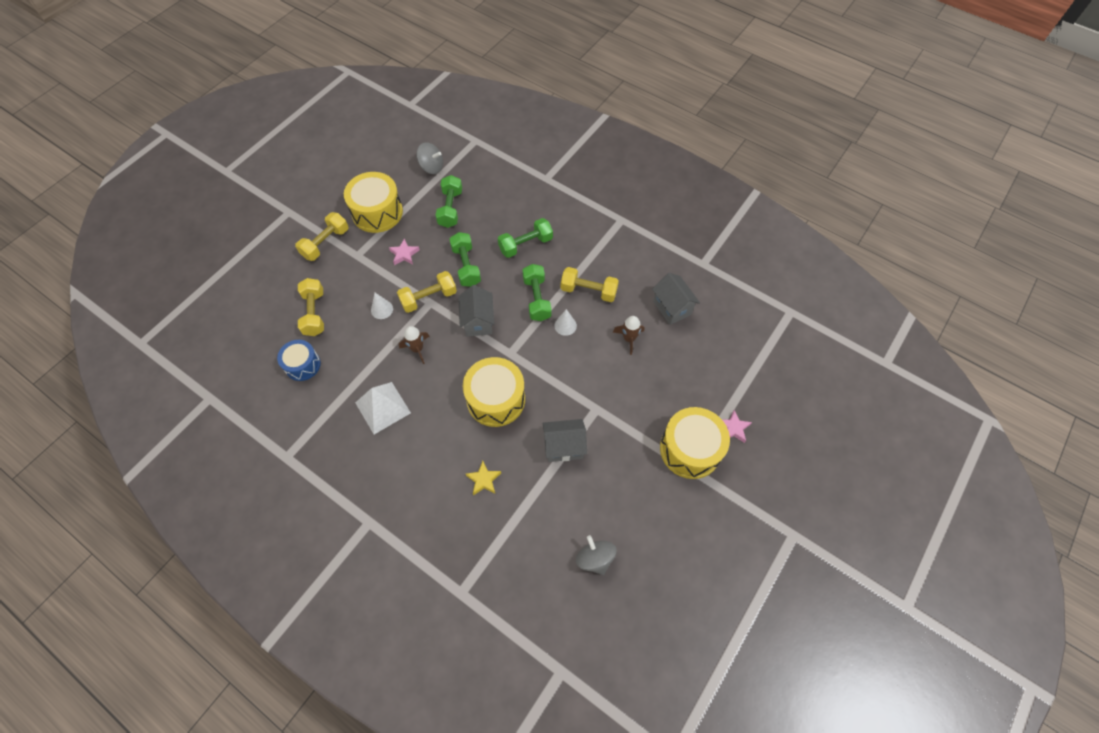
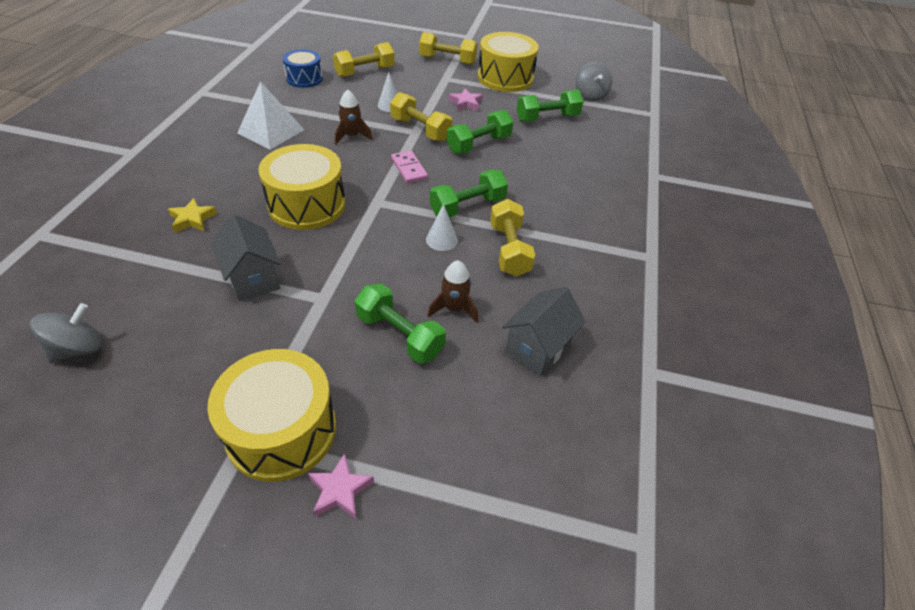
camera: 65 degrees right, 15 degrees down
grey house [458,285,494,336] -> pink domino [391,150,428,183]
green dumbbell [498,218,553,258] -> green dumbbell moved to [355,283,446,364]

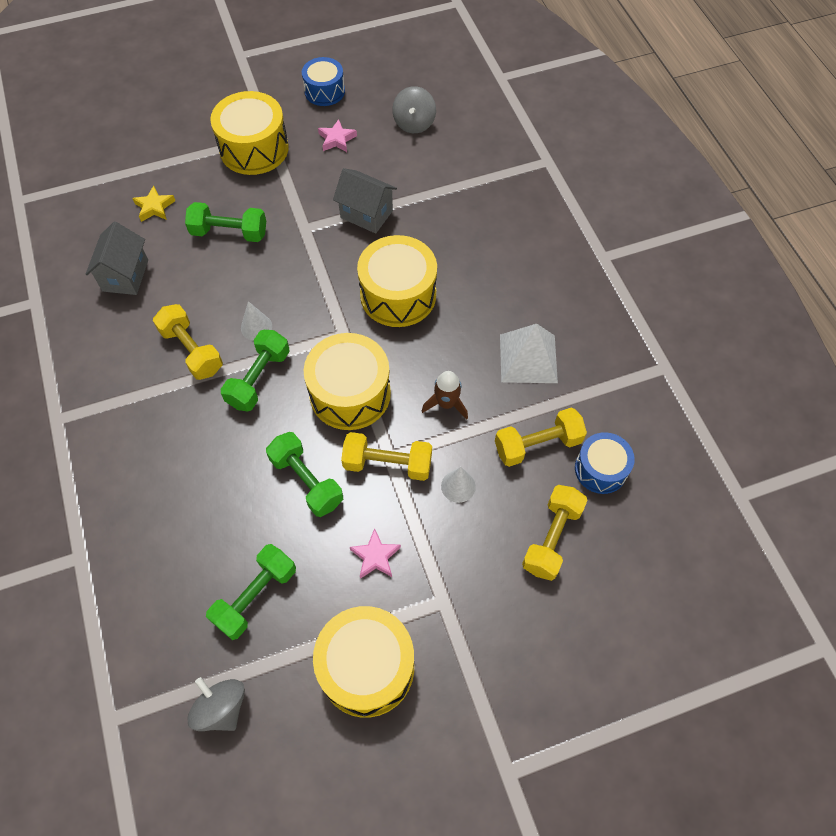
camera: 150 degrees right, 15 degrees up
yellow star [168,198,217,233] -> yellow star moved to [132,186,175,222]
pink star [308,453,374,519] -> pink star moved to [318,119,357,152]
pink domino [391,150,428,183] -> yellow drum [304,333,391,430]
yellow dumbbell [419,32,478,65] -> yellow dumbbell moved to [495,408,587,467]
brown rocket [427,260,478,323] -> none
green dumbbell [447,110,513,154] -> green dumbbell turned 60 degrees counterclockwise [266,432,343,517]
none -> blue drum [302,57,345,106]

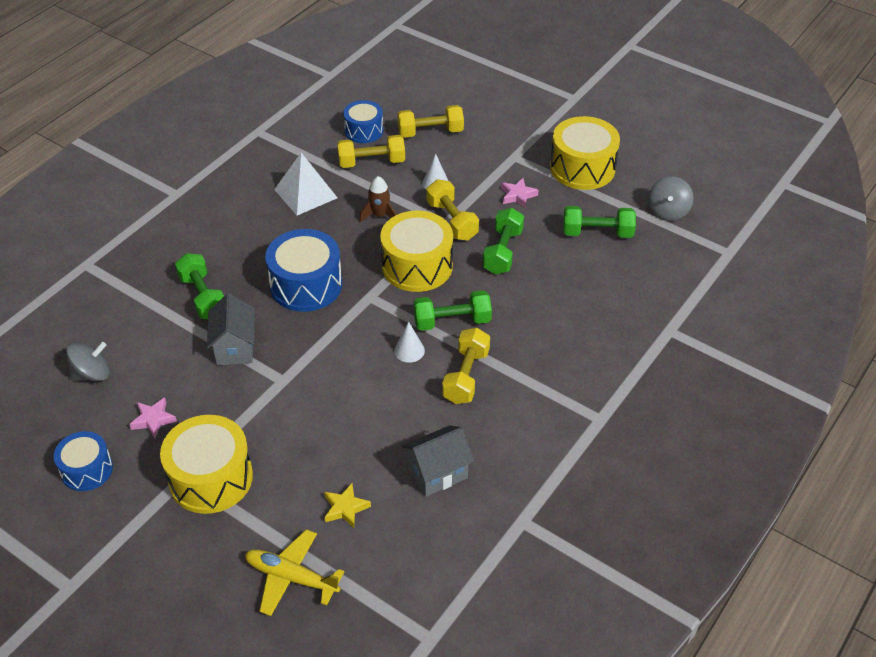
camera: 125 degrees left, 15 degrees down
green dumbbell [185,202,266,242] -> green dumbbell moved to [175,253,224,319]
yellow drum [357,235,437,327] -> blue drum [265,229,342,312]
yellow dumbbell [495,408,587,467] -> yellow dumbbell turned 45 degrees counterclockwise [337,135,405,168]
none -> yellow plane [245,529,344,616]

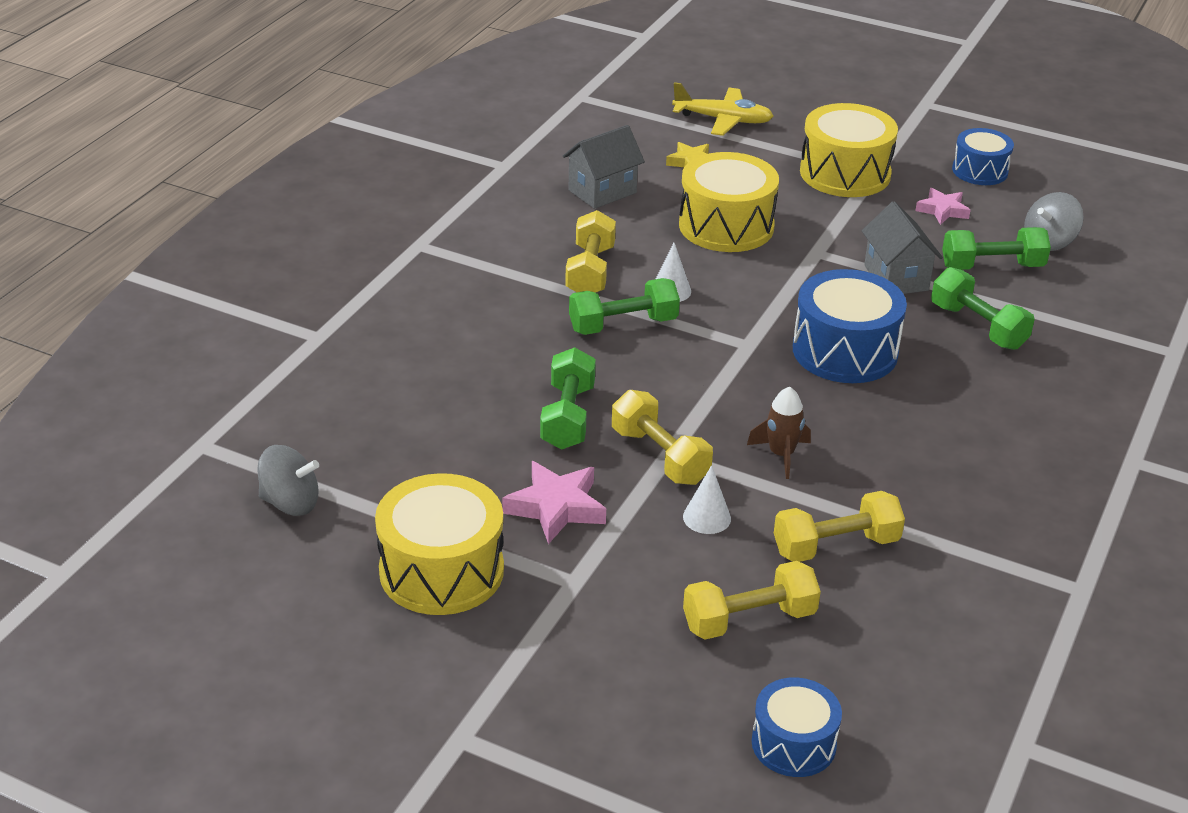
camera: 170 degrees right, 10 degrees down
white pyramid [274,153,337,215] -> none
blue drum [343,100,383,143] -> blue drum moved to [752,677,842,777]
yellow drum [380,211,453,292] -> yellow drum moved to [679,152,779,252]
pink star [501,178,538,208] -> pink star [502,461,606,544], size x1.54
green dumbbell [563,206,636,238] -> green dumbbell moved to [942,227,1051,270]
grey spinning top [649,176,694,221] -> grey spinning top turned 90 degrees clockwise [257,445,319,516]

